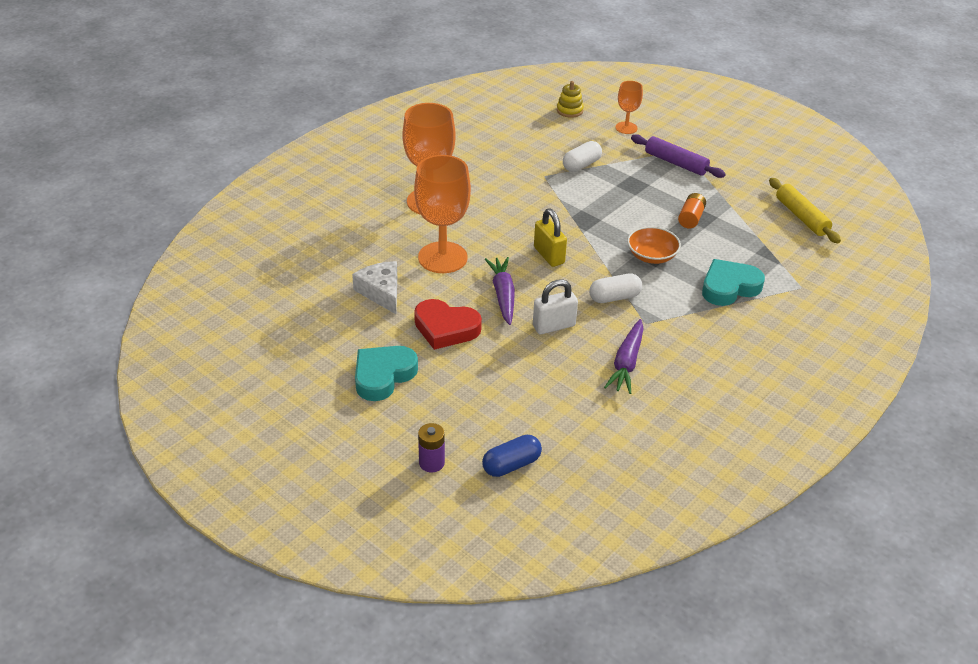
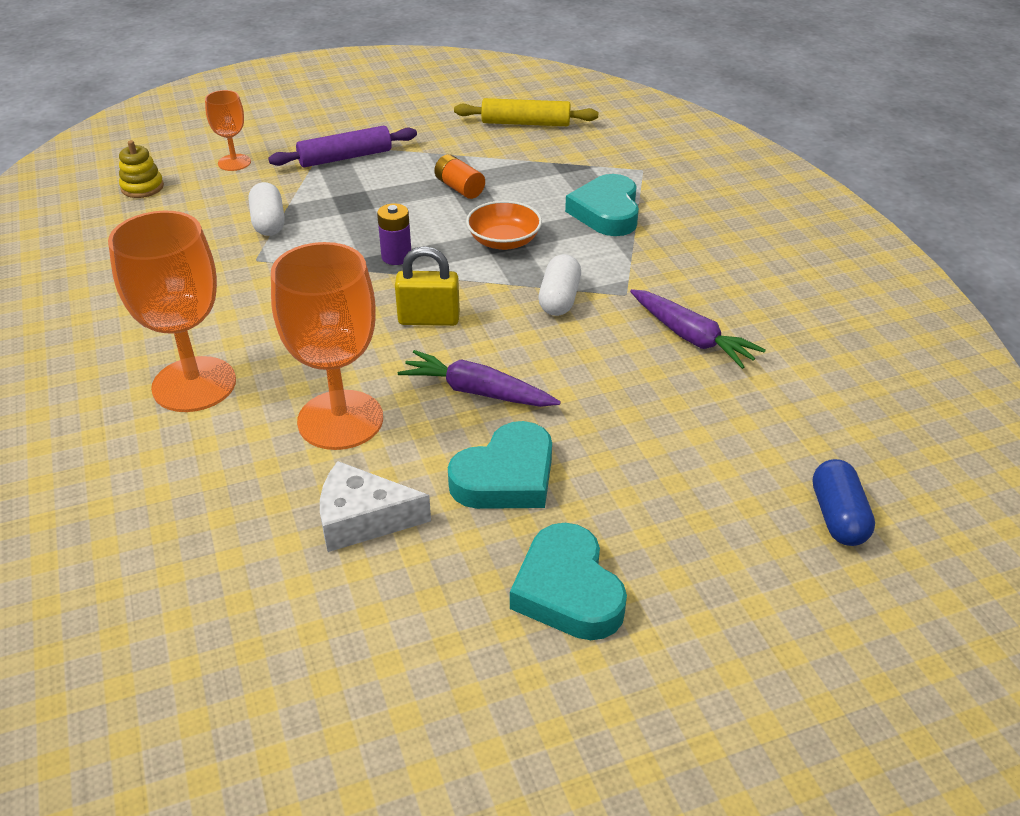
camera: 60 degrees left, 0 degrees up
red heart [414,299,482,350] -> turquoise heart [448,421,552,509]
purple battery [418,423,445,472] -> purple battery moved to [377,203,411,265]
white padlock [533,279,578,334] -> none

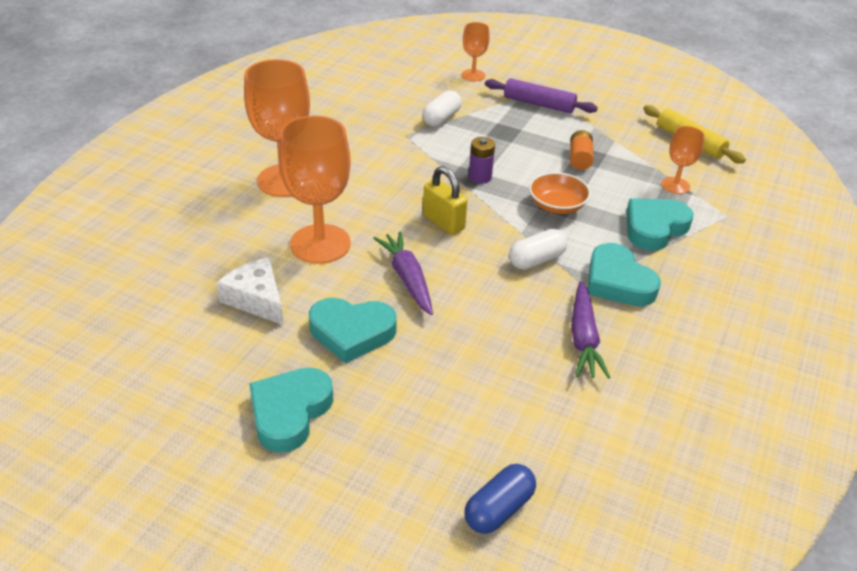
camera: 45 degrees right, 0 degrees up
yellow stacking toy [119,140,164,198] -> none
none -> turquoise heart [588,243,661,306]
none -> orange goblet [661,126,705,194]

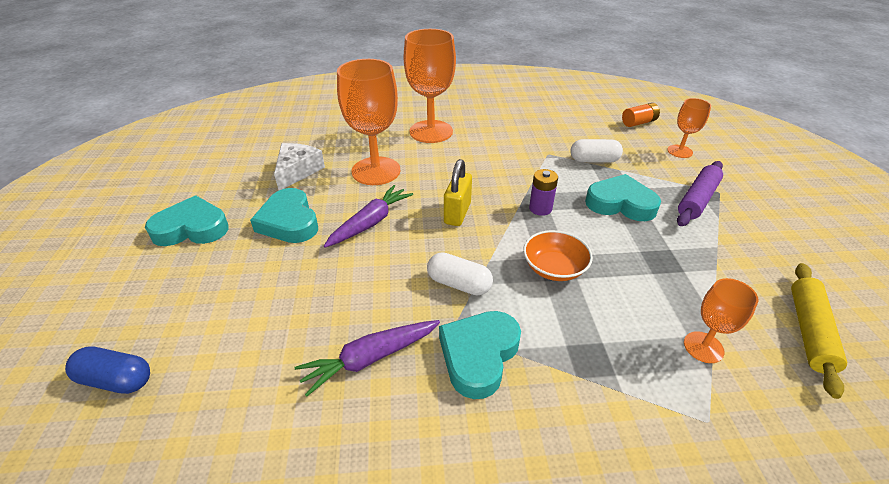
camera: 60 degrees right, 0 degrees up
purple rolling pin [485,78,598,113] -> purple rolling pin turned 45 degrees clockwise [677,161,723,226]
orange battery [570,130,594,170] -> orange battery moved to [622,103,660,127]
turquoise heart [626,198,693,251] -> turquoise heart moved to [585,174,661,221]

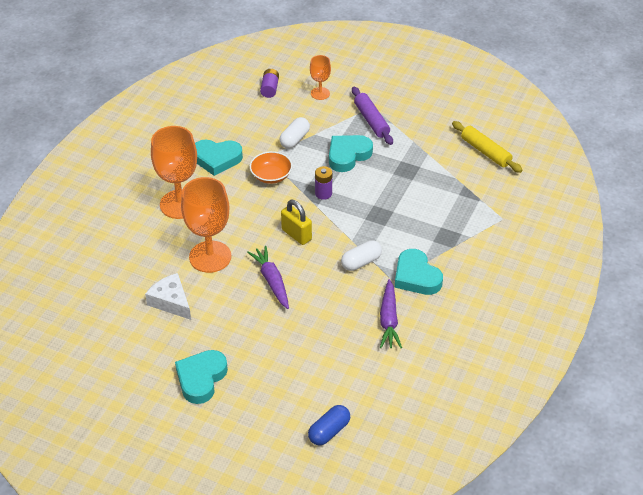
camera: 60 degrees left, 5 degrees up
turquoise heart [250,188,318,243] -> turquoise heart moved to [195,140,243,176]
orange bowl [523,230,593,281] -> orange bowl moved to [250,151,293,184]
orange battery [622,103,660,127] -> purple battery [260,69,279,98]
orange goblet [684,278,759,363] -> none

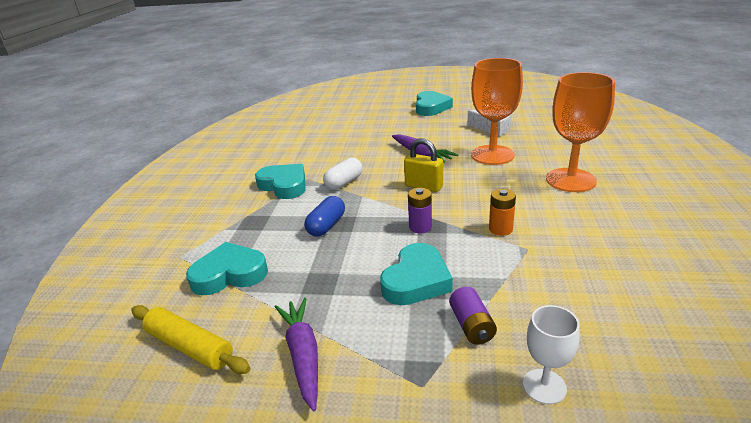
camera: 165 degrees right, 15 degrees down
turquoise heart [195,140,243,176] -> turquoise heart moved to [186,242,268,295]
orange bowl [250,151,293,184] -> orange battery [489,189,516,236]
purple battery [260,69,279,98] -> purple battery moved to [449,287,497,345]
white capsule [279,117,310,149] -> none
blue capsule [308,405,350,445] -> blue capsule moved to [304,196,345,237]
orange goblet [310,55,331,100] -> white goblet [523,305,580,405]
purple rolling pin [352,87,393,145] -> none
purple carrot [380,279,402,348] -> purple carrot moved to [275,298,318,411]

